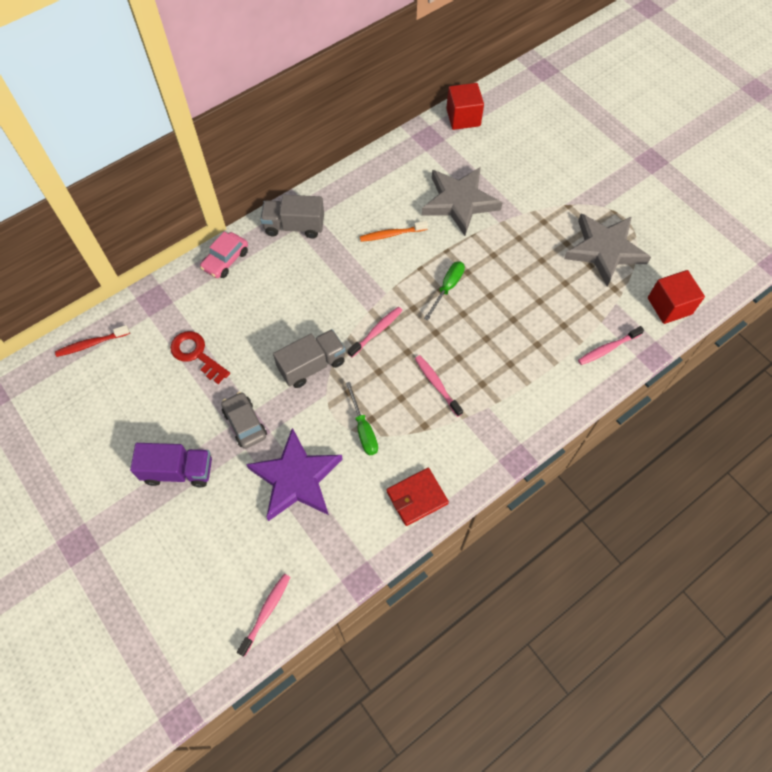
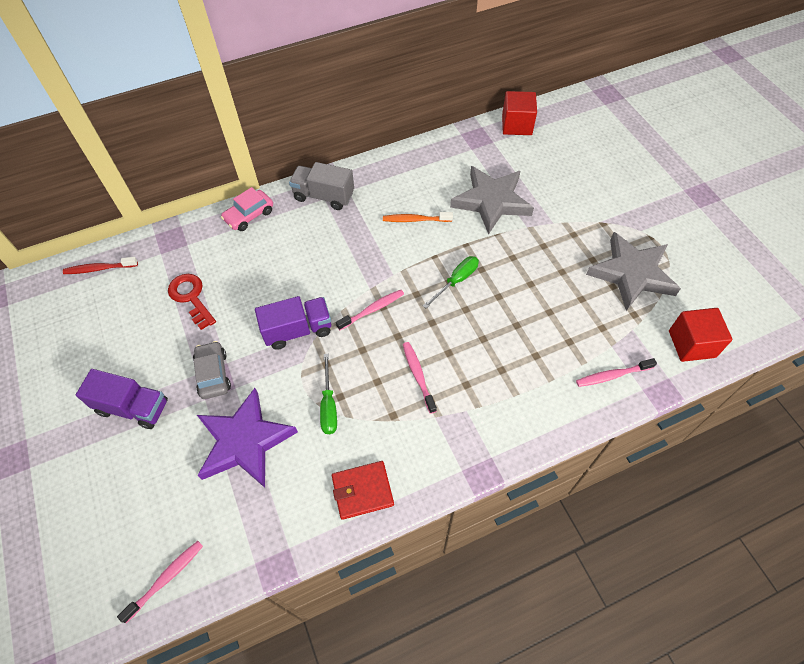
camera: 15 degrees right, 5 degrees down
grey truck [273,329,346,388] -> purple truck [255,296,331,350]

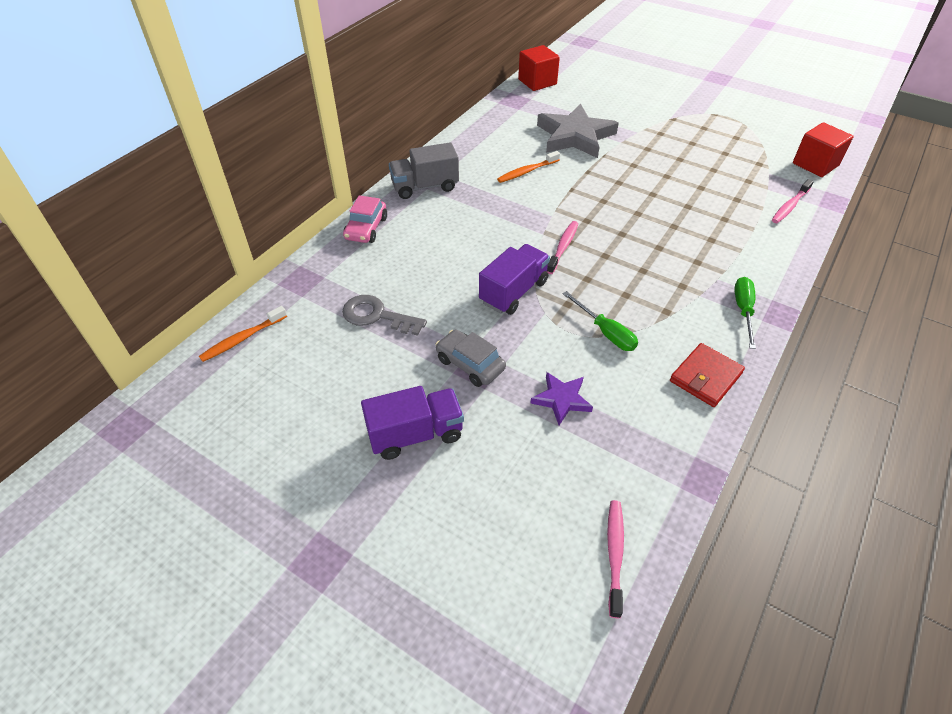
camera: 35 degrees left, 10 degrees down
red toothbrush [63,257,138,274] -> orange toothbrush [199,306,287,362]
red key [168,274,216,330] -> grey key [342,295,427,336]
purple star [197,388,298,488] -> purple star [531,372,593,425], size x0.51
pink toothbrush [403,342,437,414] -> none
green screwdriver [423,256,479,308] -> green screwdriver moved to [734,277,756,349]
grey star [586,232,681,311] -> none

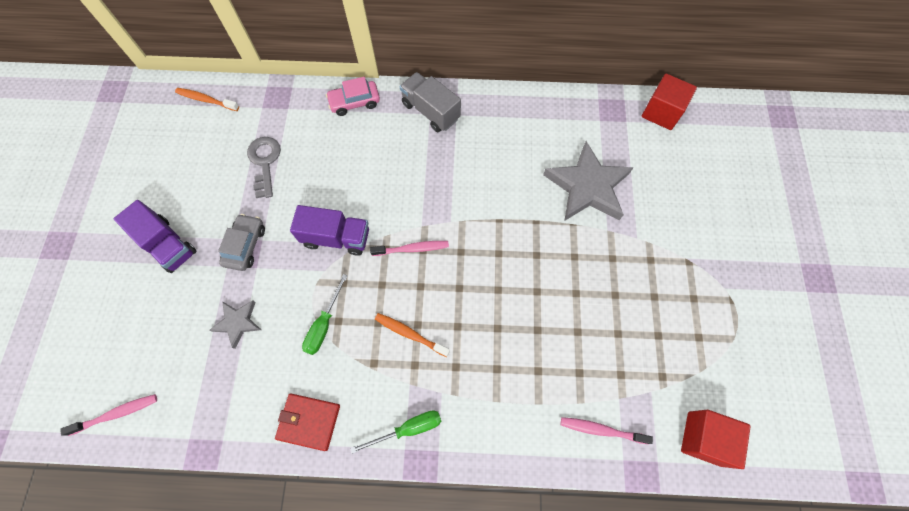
camera: 60 degrees right, 20 degrees up
orange toothbrush [497,151,560,183] -> orange toothbrush moved to [375,313,450,357]
purple star [531,372,593,425] -> grey star [209,301,261,349]

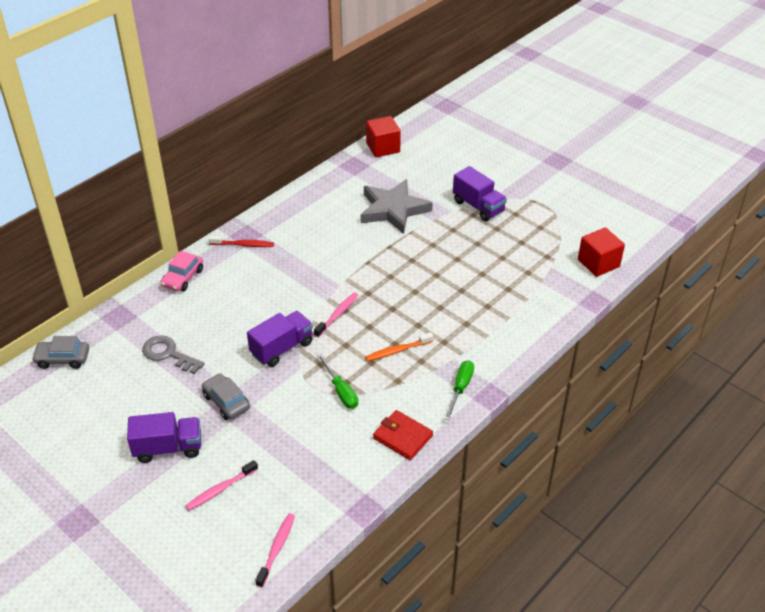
camera: 50 degrees left, 25 degrees down
orange toothbrush [175,88,239,111] -> grey car [32,336,89,369]
grey star [209,301,261,349] -> none
red wallet [275,393,340,451] -> red wallet turned 75 degrees clockwise [373,410,433,460]
grey truck [400,72,461,132] -> red toothbrush [209,236,274,247]
pink toothbrush [561,417,653,444] -> pink toothbrush moved to [185,460,258,511]
none -> purple truck [453,166,507,221]

